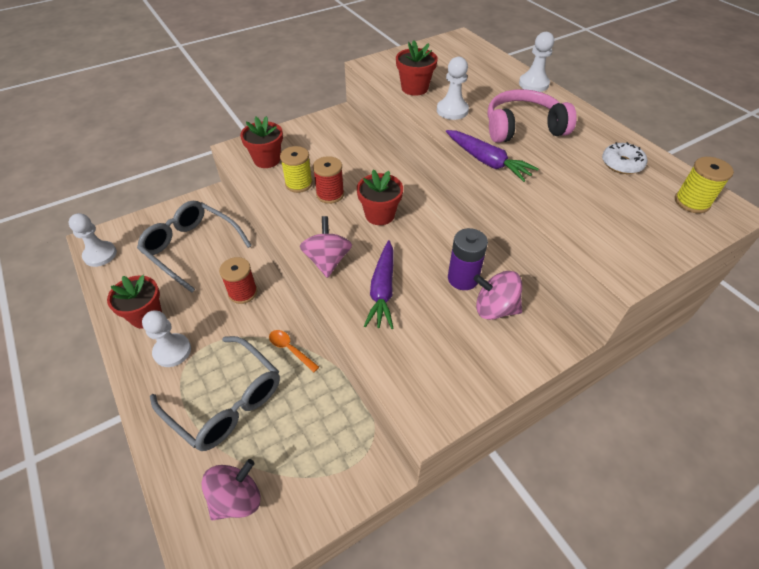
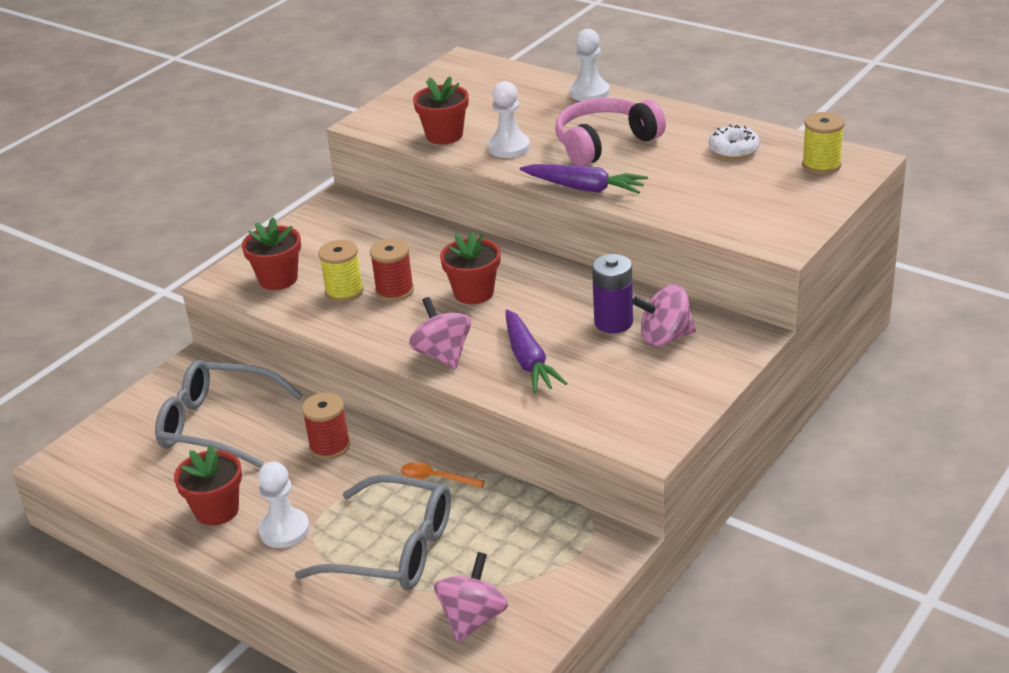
camera: 20 degrees left, 15 degrees down
white pawn [68,213,117,267] -> none

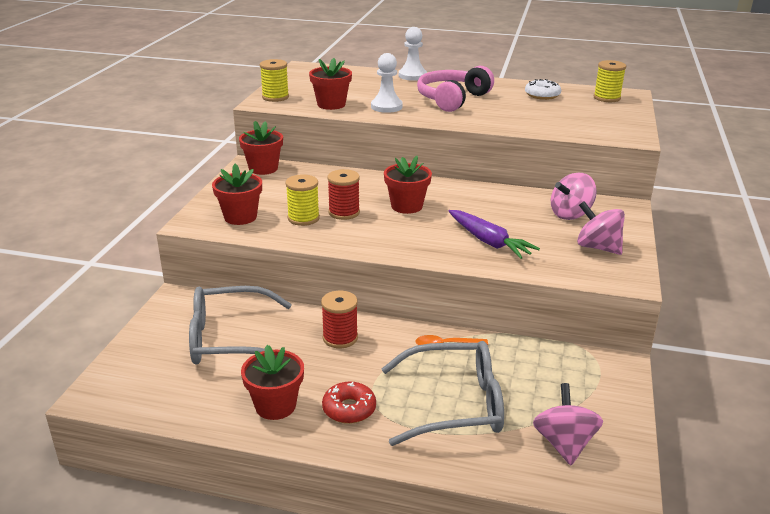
camera: 25 degrees left, 5 degrees down
white pawn [258,461,310,548] -> red donut [322,382,376,424]
pink spinning top [409,297,471,369] -> pink spinning top moved to [577,201,625,255]
purple carrot [520,164,648,194] -> none
purple battery [592,254,633,333] -> none
none -> red flower pot [239,121,283,175]
none -> yellow spool [260,59,289,102]

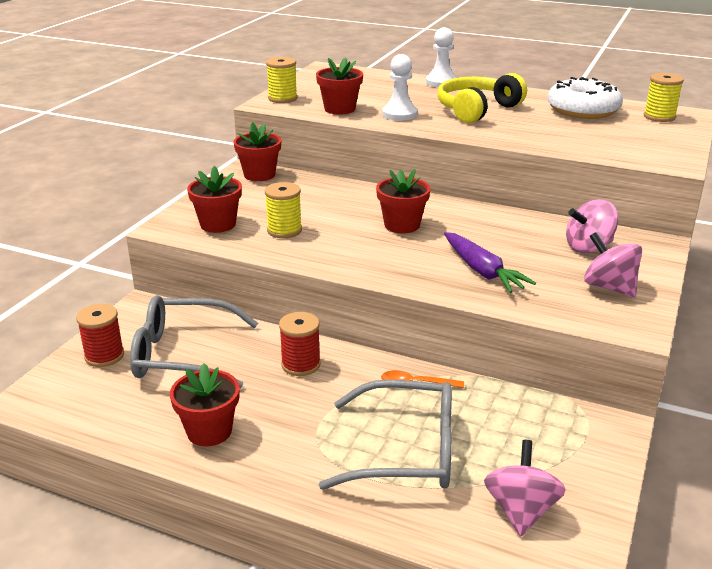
camera: 10 degrees right, 0 degrees up
red donut [322,382,376,424] -> none
red spool [327,169,360,220] -> red spool moved to [76,304,124,367]
pink headphones [417,66,494,112] -> yellow headphones [437,73,527,123]
white donut [525,79,561,100] -> white donut [548,77,623,119], size x1.77

